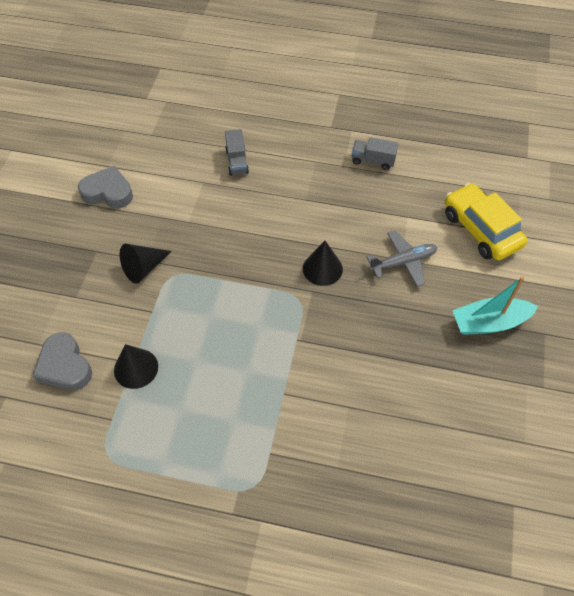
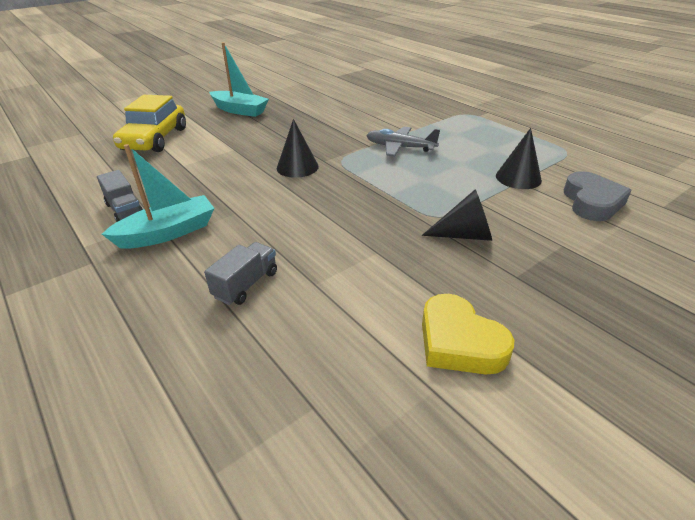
camera: 140 degrees left, 20 degrees down
grey heart [78,166,133,208] -> yellow heart [422,294,514,375]
grey plane [366,231,438,287] -> grey plane moved to [366,127,440,156]
none -> turquoise boat [102,144,214,249]

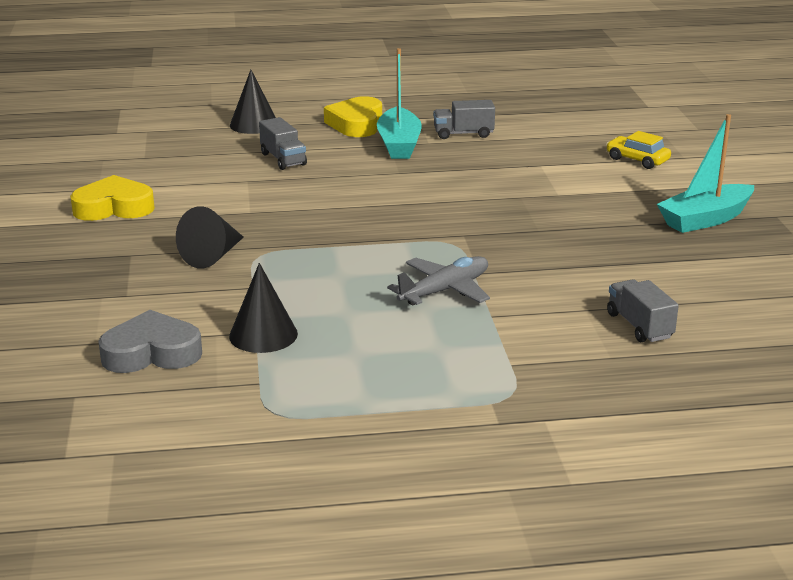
camera: 120 degrees right, 10 degrees down
yellow car [113,95,186,152] -> yellow car [606,131,671,169], size x0.53
black cone [277,119,319,178] -> black cone moved to [230,70,276,134]
grey heart [564,171,632,221] -> grey heart turned 135 degrees clockwise [98,310,202,373]
none -> yellow heart [324,96,382,137]
none -> grey truck [607,279,679,342]

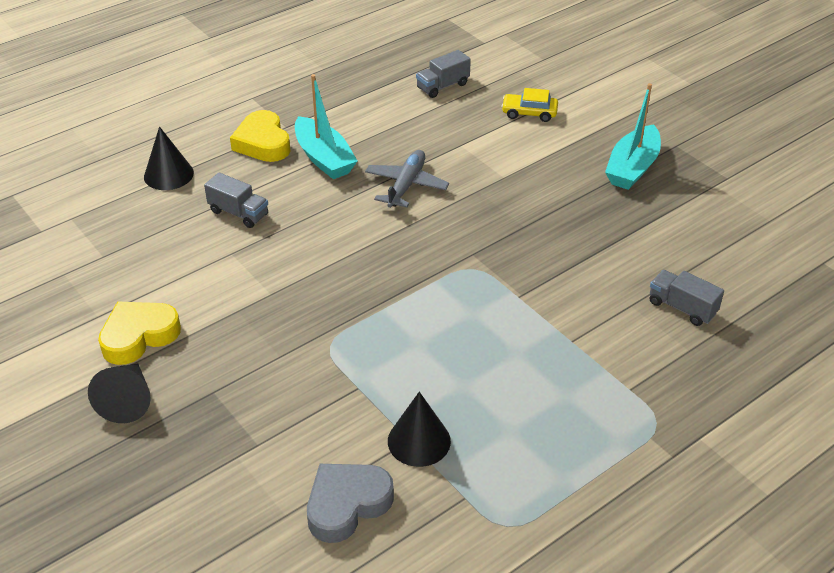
camera: 30 degrees left, 15 degrees up
black cone [176,206,243,269] -> black cone moved to [88,364,151,423]
grey plane [387,256,490,305] -> grey plane moved to [365,150,449,208]
grey truck [433,100,495,139] -> grey truck moved to [416,50,471,98]

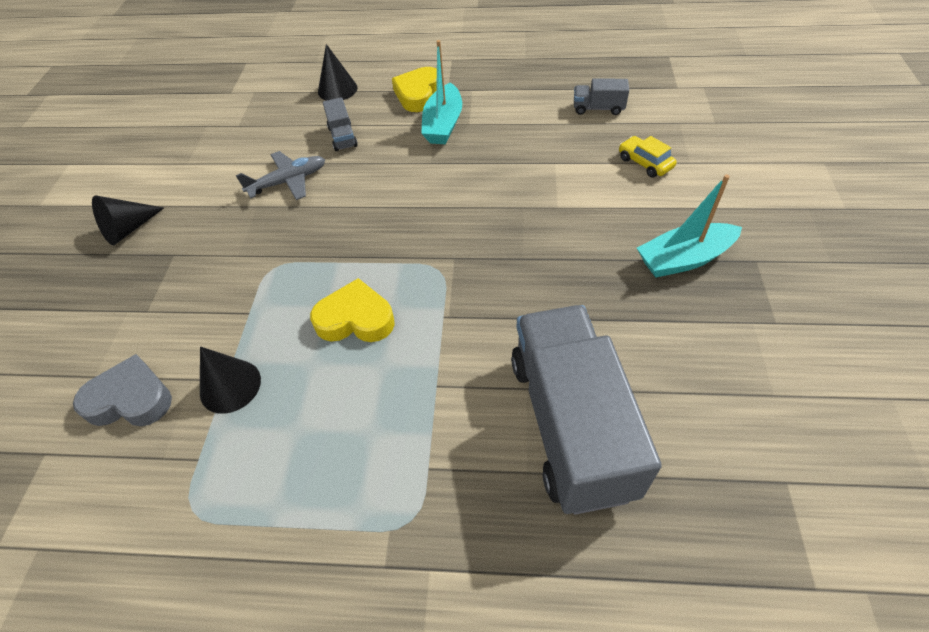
camera: 45 degrees right, 10 degrees up
yellow heart [98,301,181,365] -> yellow heart moved to [310,278,395,342]
grey plane [365,150,449,208] -> grey plane moved to [236,151,325,200]
grey truck [650,270,724,326] -> grey truck [511,305,662,514], size x2.41

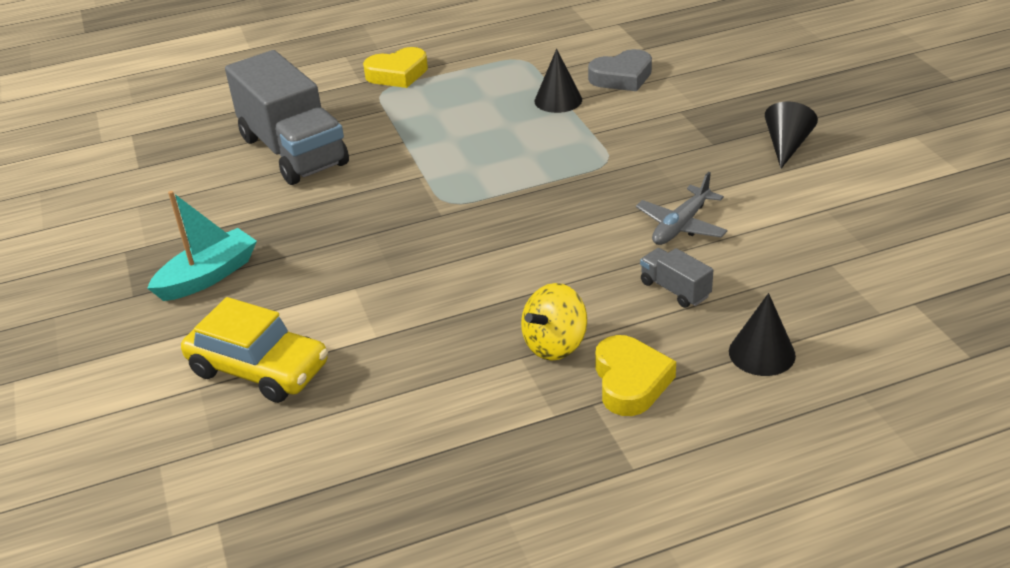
camera: 155 degrees right, 15 degrees down
yellow heart [310,278,395,342] -> yellow heart moved to [363,47,428,88]
turquoise boat [421,40,462,144] -> yellow spinning top [521,283,587,361]
grey truck [574,78,629,115] -> none
yellow car [619,136,677,178] -> yellow car [181,297,328,403], size x1.88

